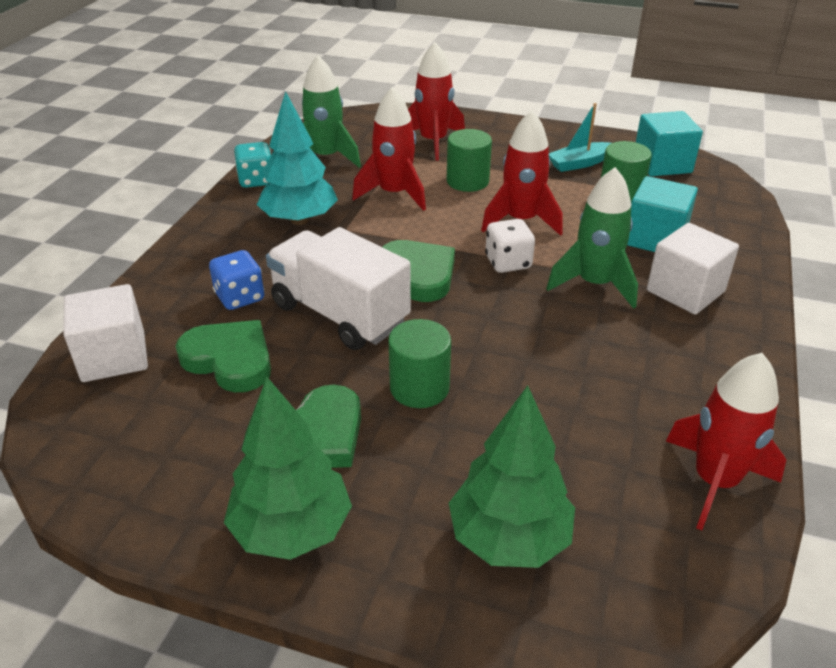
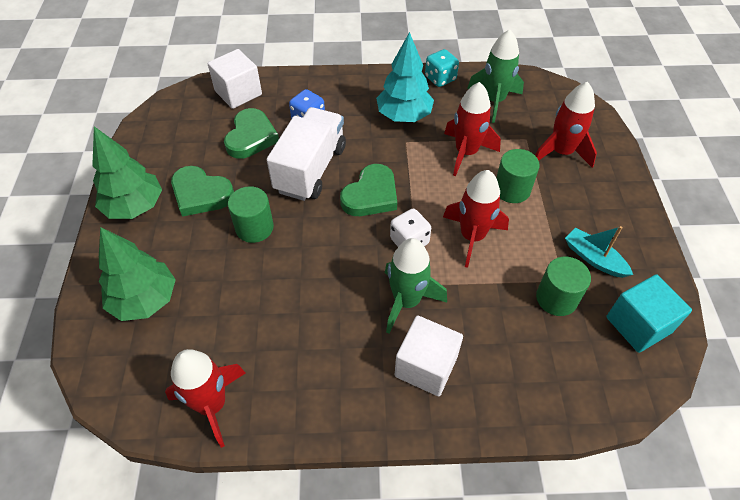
camera: 70 degrees right, 15 degrees up
turquoise cube [627,176,698,252] -> none

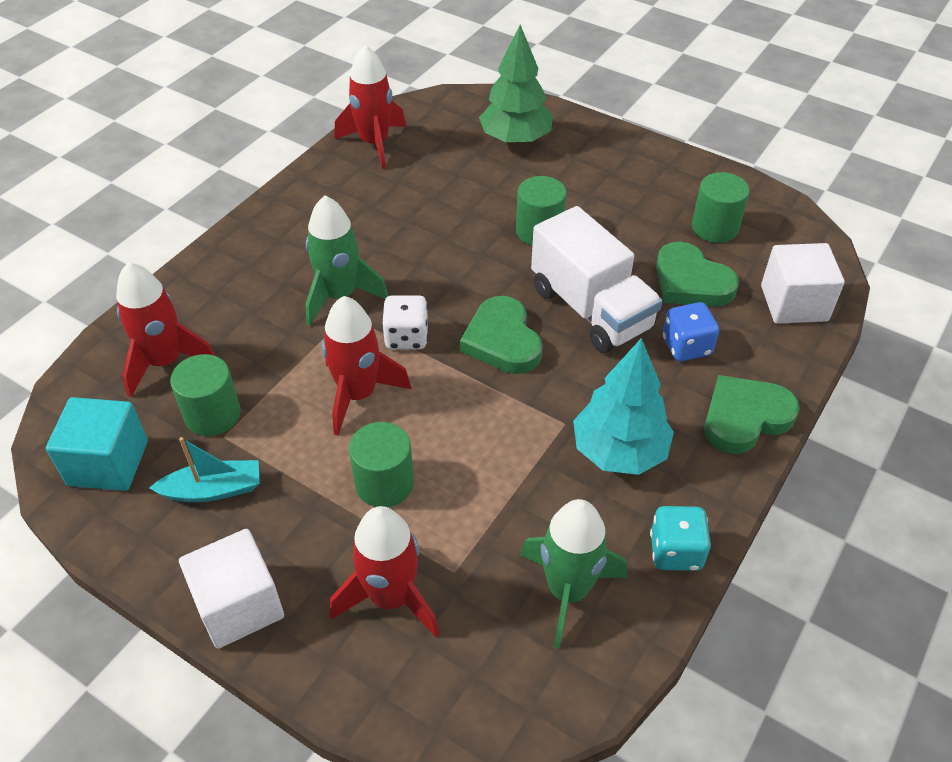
camera: 125 degrees right, 5 degrees down
green tree [92,126,162,219] -> none
green heart [171,166,234,217] -> green heart moved to [704,375,800,454]
white cube [395,316,463,396] -> white cube moved to [179,529,284,649]
red rocket [444,82,501,176] -> red rocket moved to [116,262,215,397]
none -> green cylinder [692,172,750,243]

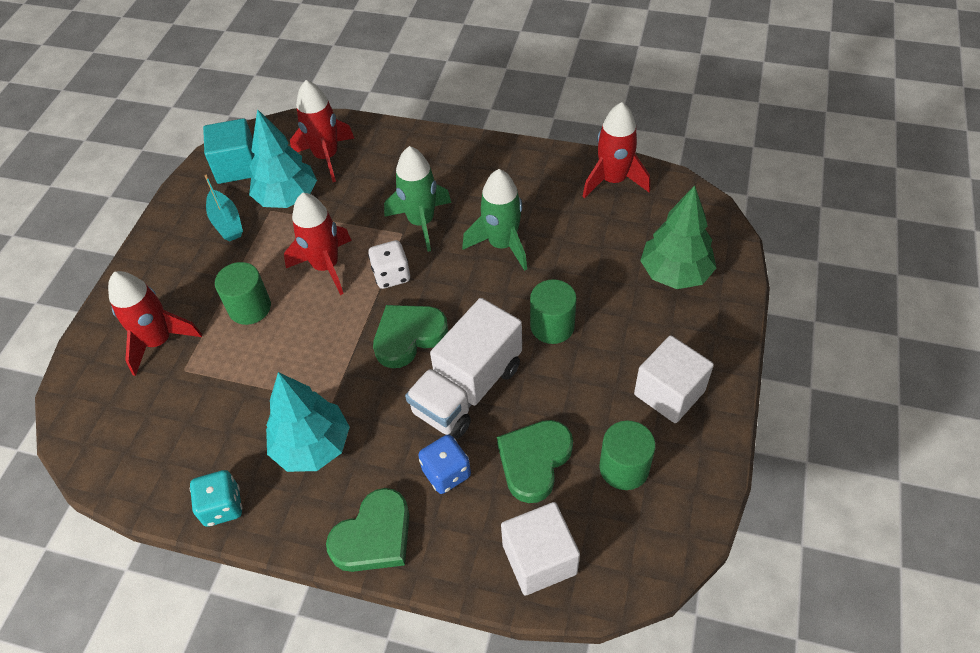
camera: 75 degrees right, 5 degrees up
green cylinder [170,354,241,436] -> turquoise tree [249,109,317,208]
white cube [179,529,284,649] -> white cube moved to [634,335,714,423]
green rocket [520,499,627,649] -> green rocket moved to [462,169,527,271]
green heart [704,375,800,454] -> green heart turned 90 degrees clockwise [326,488,409,572]

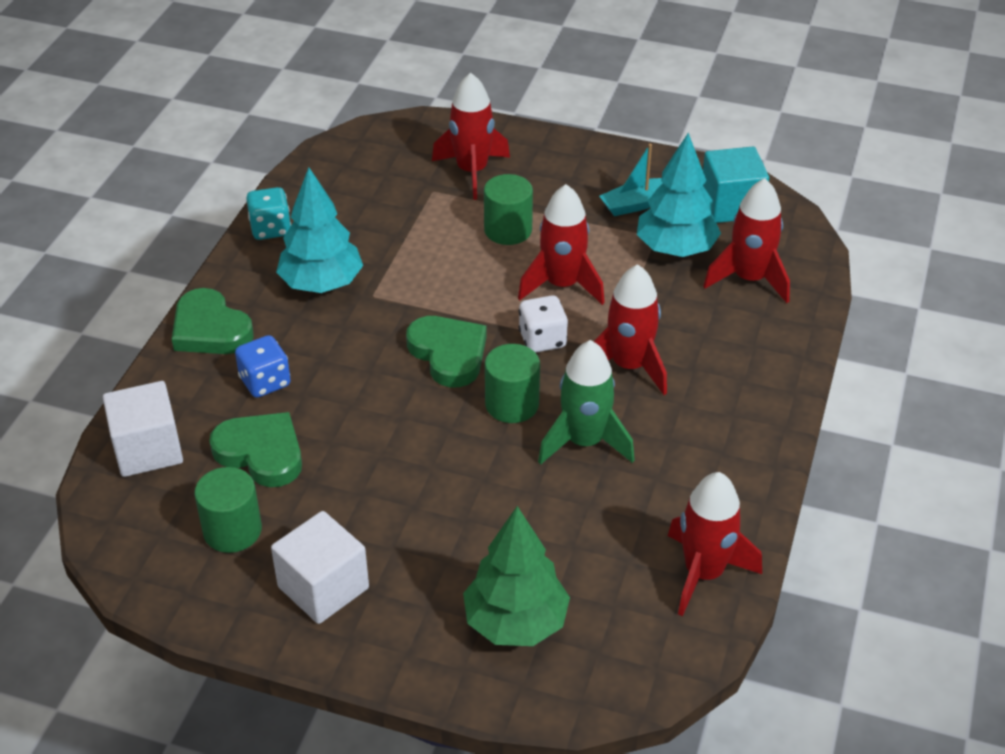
camera: 90 degrees right, 10 degrees down
green rocket [384,146,451,252] -> red rocket [593,264,667,395]
white truck [405,298,522,439] -> none
green cylinder [530,279,577,344] -> green cylinder moved to [485,344,540,423]

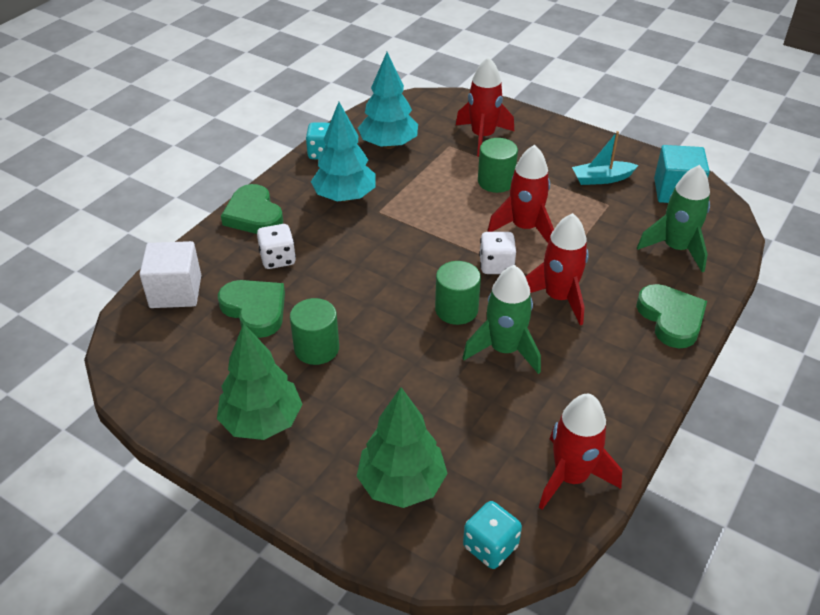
camera: 15 degrees right, 0 degrees up
green cylinder [194,467,262,553] -> green cylinder moved to [290,298,339,365]
blue dice [235,335,291,398] -> white dice [257,224,296,269]
white cube [271,511,369,624] -> green tree [217,323,302,440]
green heart [406,316,487,387] -> green heart moved to [636,284,707,348]
turquoise tree [637,133,721,257] -> turquoise tree moved to [358,52,418,149]
red rocket [703,178,790,303] -> green rocket [637,165,710,272]
none -> turquoise dice [463,501,522,569]

